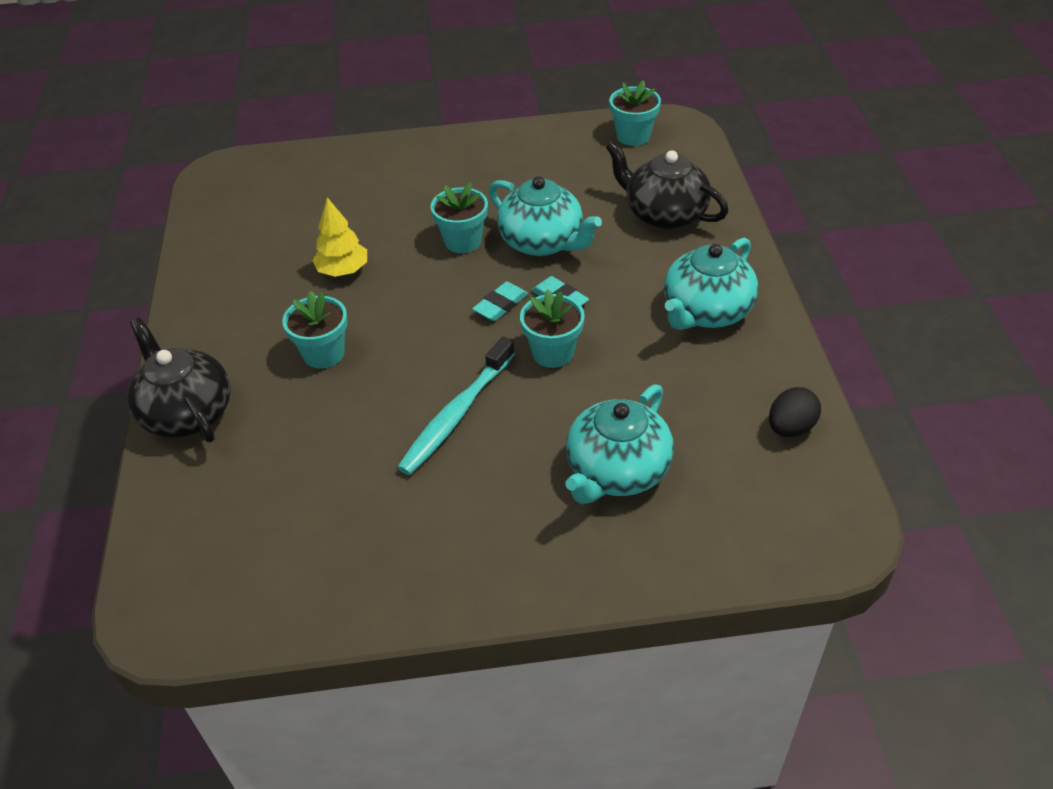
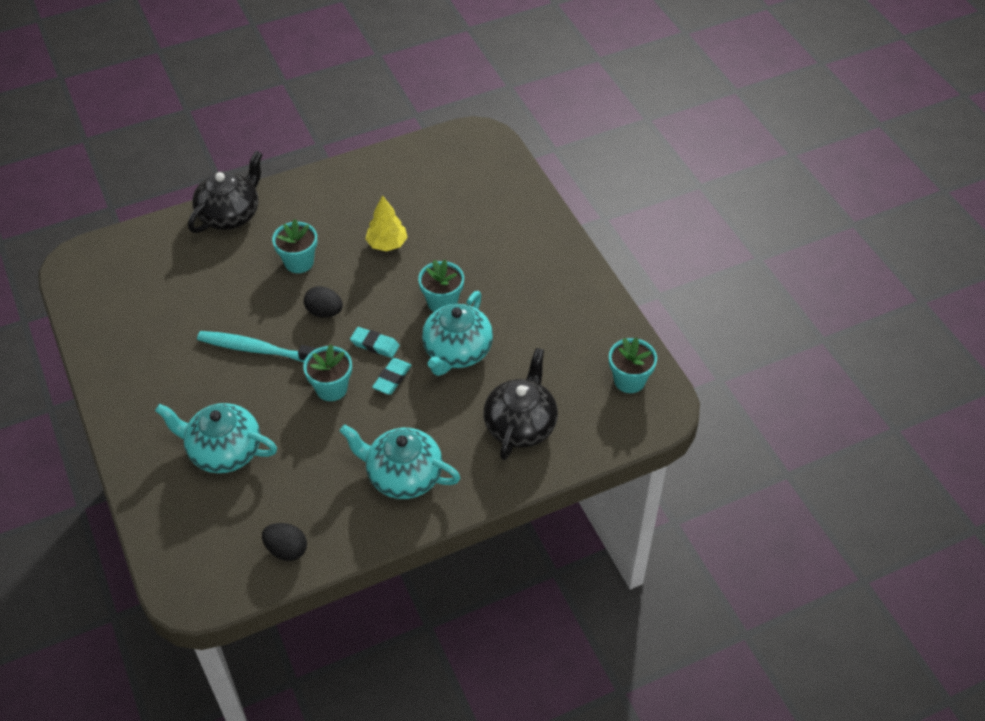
camera: 70 degrees right, 5 degrees up
none -> black egg [304,286,343,318]

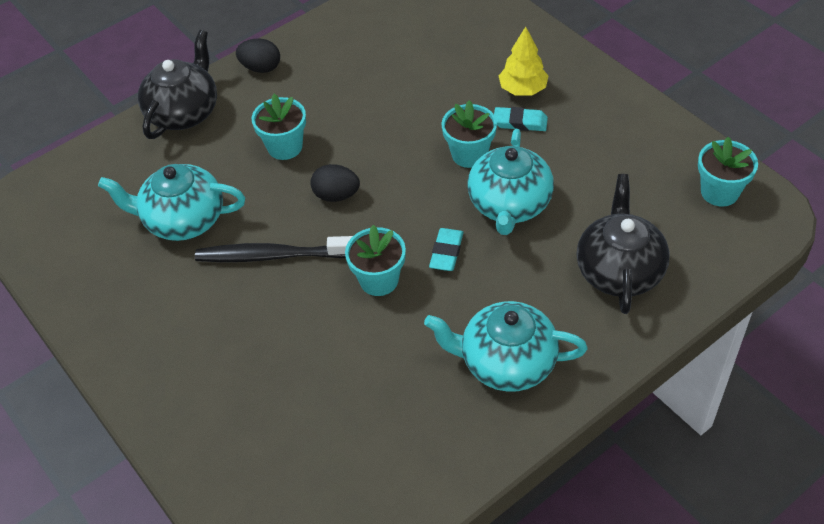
camera: 10 degrees left, 0 degrees up
turquoise teapot [155,403,277,473] -> turquoise teapot moved to [98,164,245,241]
turquoise toothbrush [197,331,317,362] -> black toothbrush [195,236,353,262]
black egg [262,523,307,561] -> black egg moved to [236,39,280,73]
turquoise eraser [350,327,400,358] -> turquoise eraser moved to [494,107,548,131]
yellow tree [365,195,408,251] -> yellow tree moved to [499,27,549,95]

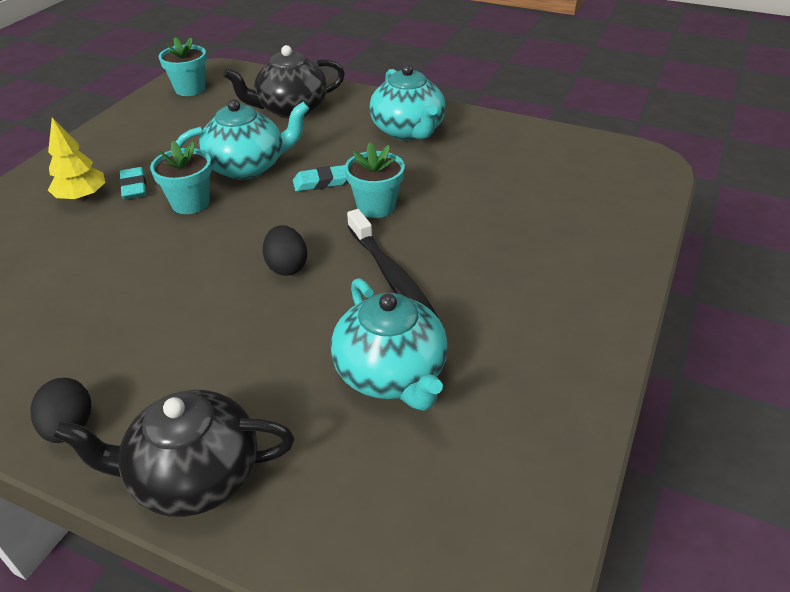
camera: 120 degrees left, 10 degrees down
turquoise flower pot [252,94,306,160] -> none

